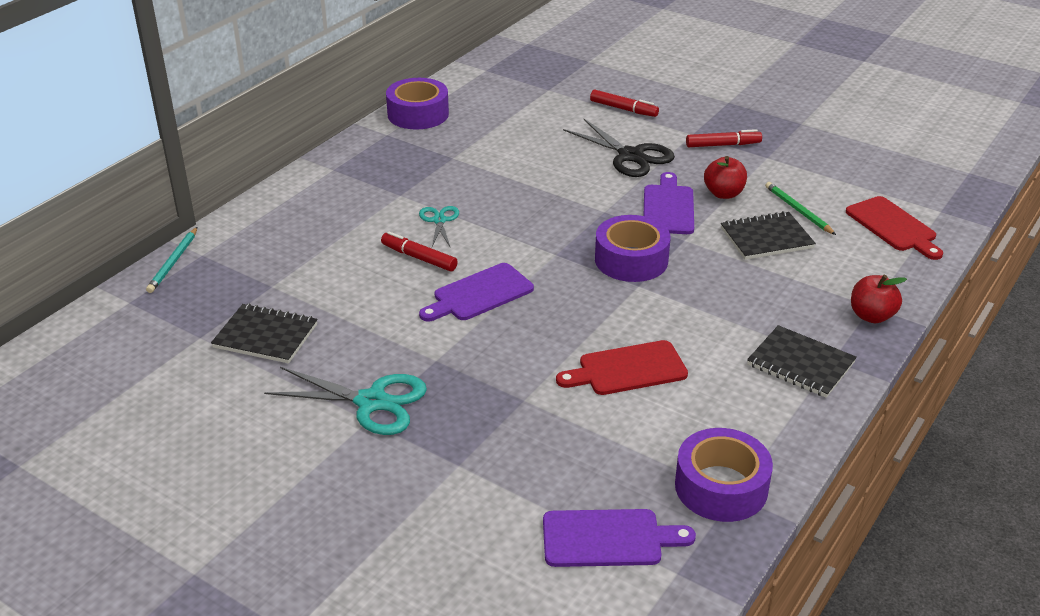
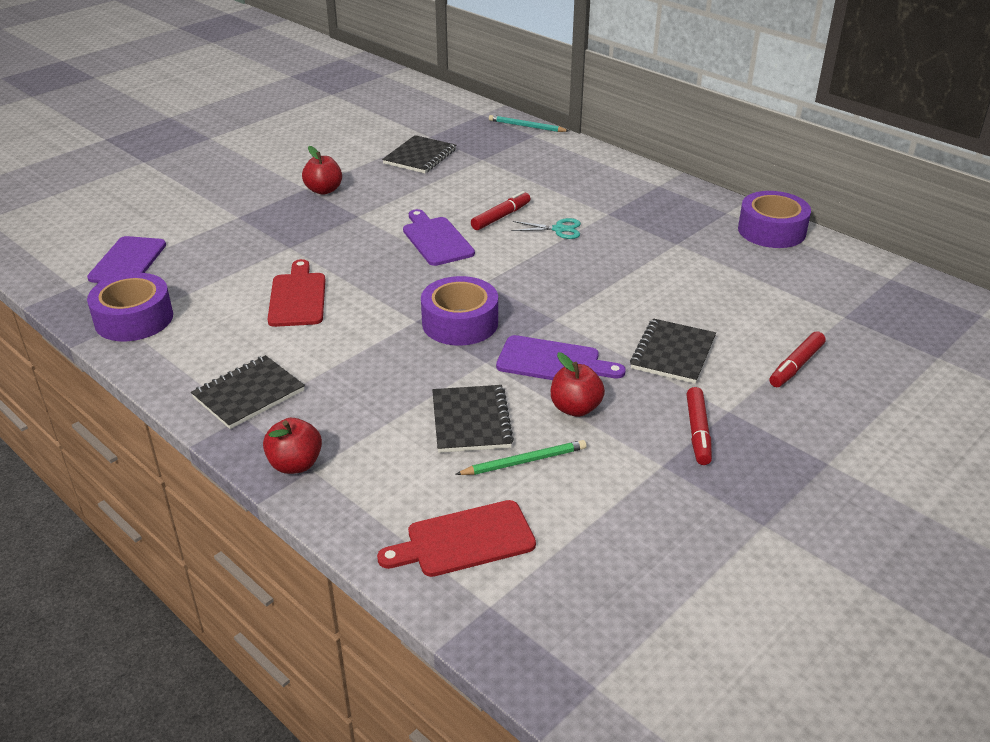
camera: 100 degrees right, 0 degrees up
turquoise scissors [264,367,427,435] -> red apple [302,146,342,195]
black scissors [563,118,675,177] -> black notebook [630,318,716,384]

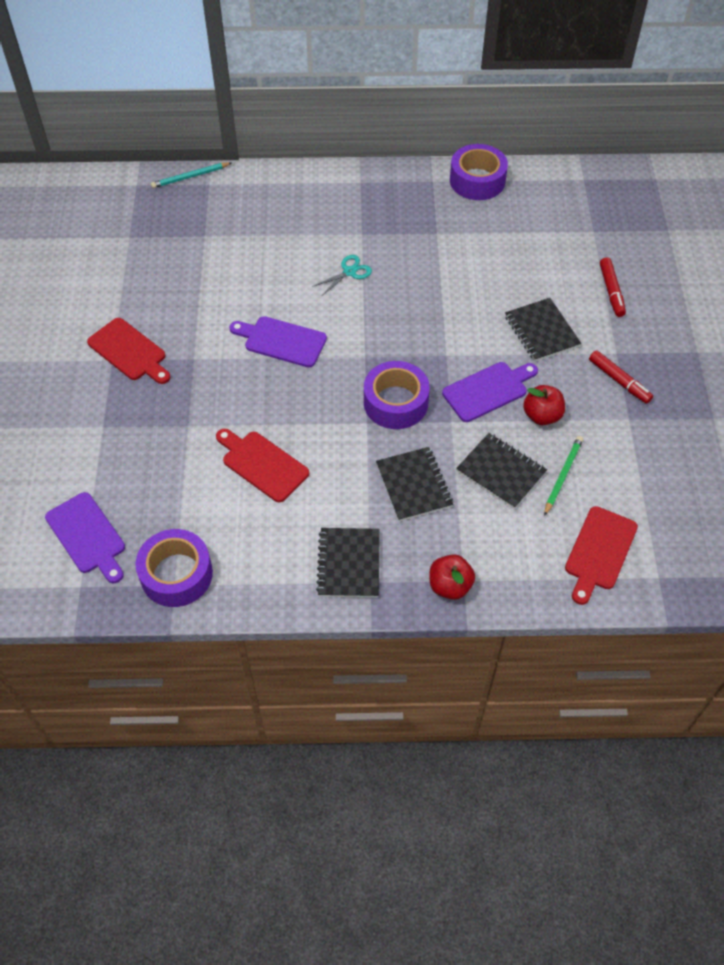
camera: 45 degrees left, 20 degrees up
red apple [302,146,342,195] -> red cutting board [87,318,171,384]
black notebook [382,135,456,173] -> black notebook moved to [376,447,453,521]
red marker [471,191,530,230] -> none

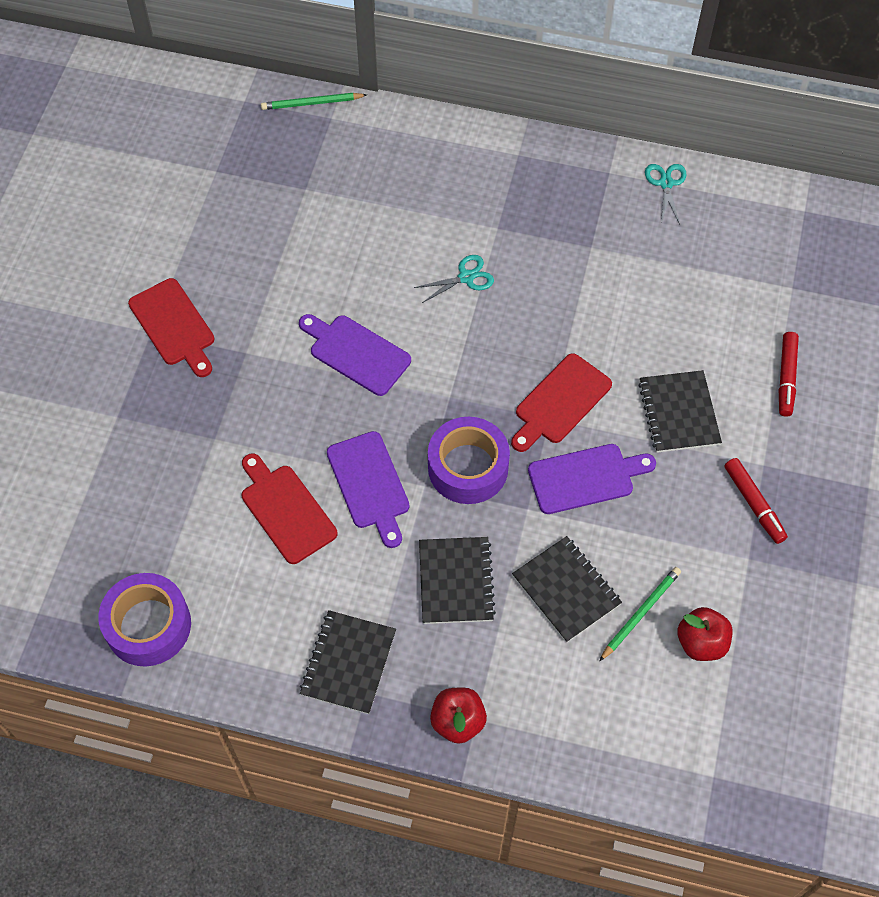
camera: 15 degrees right, 5 degrees up
purple cutting board [45,492,125,583] -> purple cutting board moved to [327,431,410,548]
turquoise pencil [151,162,231,188] -> green pencil [261,93,367,110]
purple tape [450,144,508,200] -> turquoise scissors [645,164,687,224]
red apple [523,385,565,425] -> red apple moved to [677,607,733,661]
red cutting board [565,506,638,605] -> red cutting board moved to [511,353,612,452]

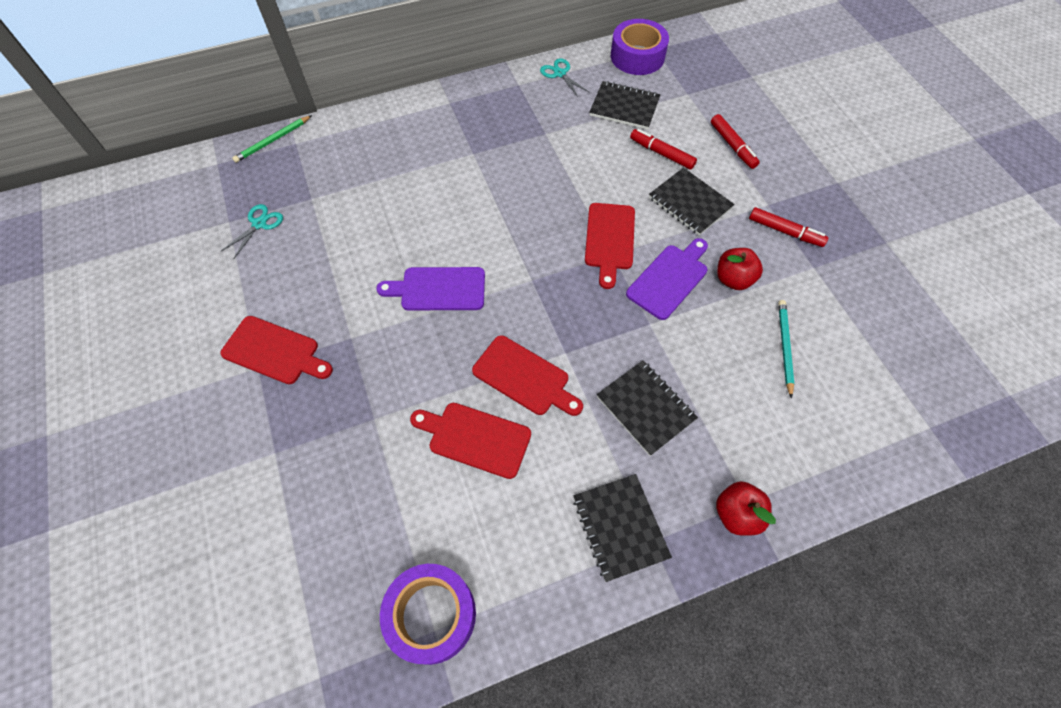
camera: 35 degrees left, 0 degrees up
purple cutting board [327,431,410,548] -> red cutting board [472,335,583,416]
turquoise scissors [414,255,494,303] -> turquoise scissors moved to [220,204,283,259]
purple tape [428,417,510,504] -> purple tape moved to [611,19,669,75]
black notebook [512,536,622,643] -> black notebook moved to [589,81,661,130]
green pencil [599,567,681,662] -> turquoise pencil [778,300,794,399]
red apple [677,607,733,661] -> red apple moved to [717,248,763,290]
none -> red marker [630,129,697,170]

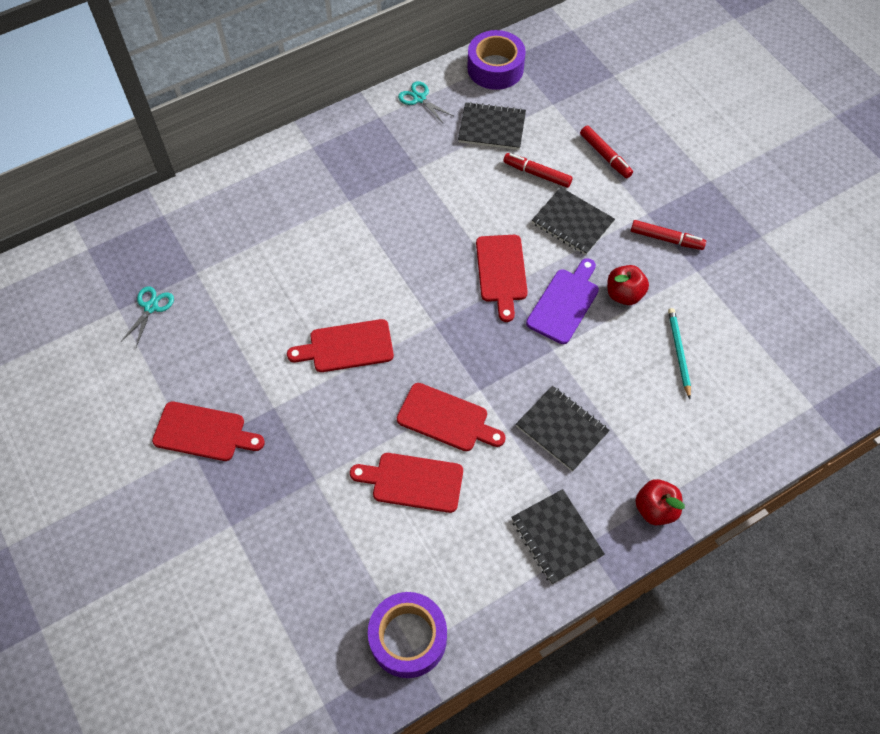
camera: 10 degrees left, 0 degrees up
green pencil [232,115,312,163] -> none
purple cutting board [376,267,485,310] -> red cutting board [287,319,394,372]

